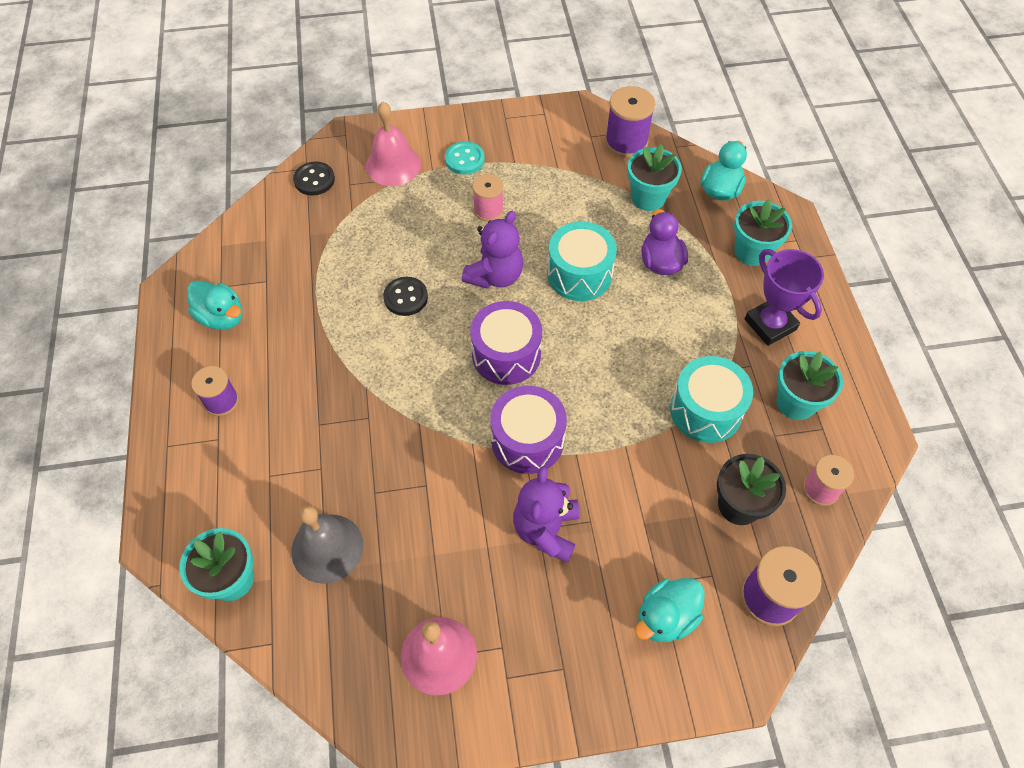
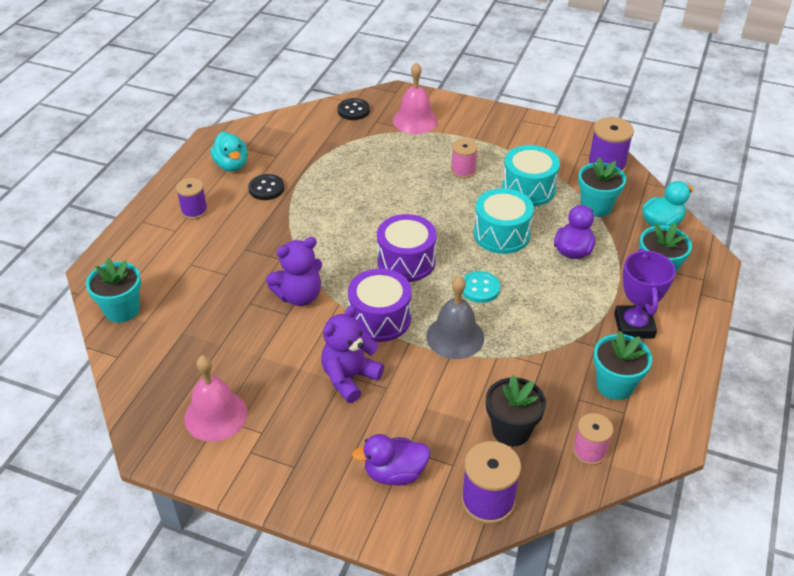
camera: 30 degrees right, 15 degrees down
grey bell [291,506,363,584] -> grey bell moved to [426,276,484,359]
black button [383,277,428,316] -> black button moved to [248,174,284,200]
turquoise button [445,141,485,174] -> turquoise button moved to [462,271,500,303]
purple teddy bear [462,211,524,289] -> purple teddy bear moved to [266,237,322,306]
turquoise duck [635,578,705,642] -> purple duck [352,434,430,486]
turquoise drum [670,356,753,443] -> turquoise drum moved to [502,145,560,206]

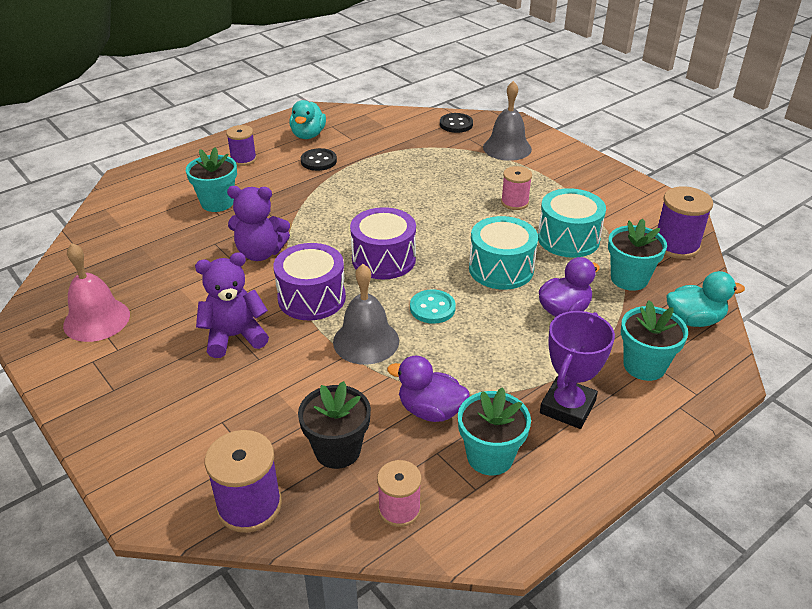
camera: 30 degrees right, 5 degrees down
turquoise flower pot [86,258,141,323] -> turquoise flower pot moved to [186,147,237,212]
purple duck [352,434,430,486] -> purple duck moved to [387,356,470,422]
pink bell [393,62,438,134] -> grey bell [483,81,532,161]

